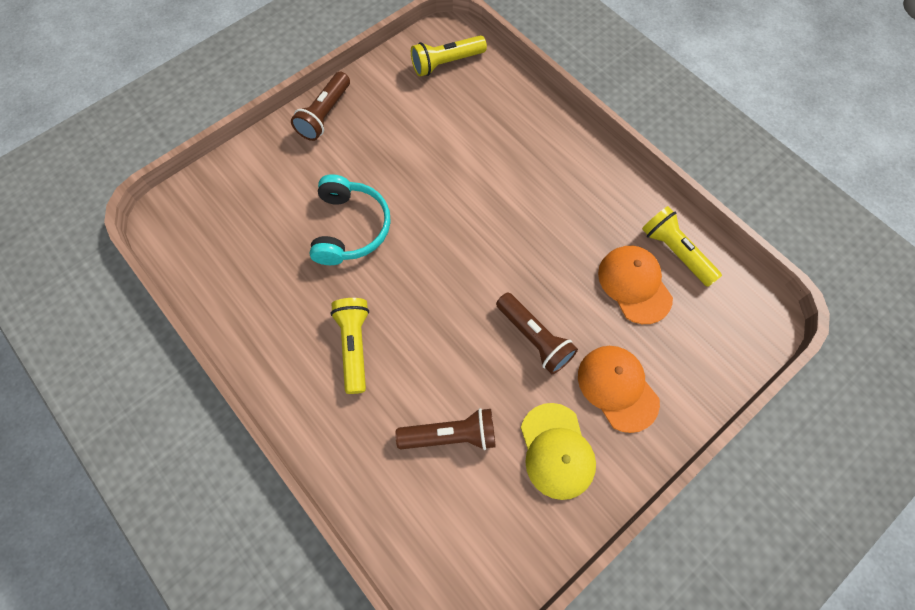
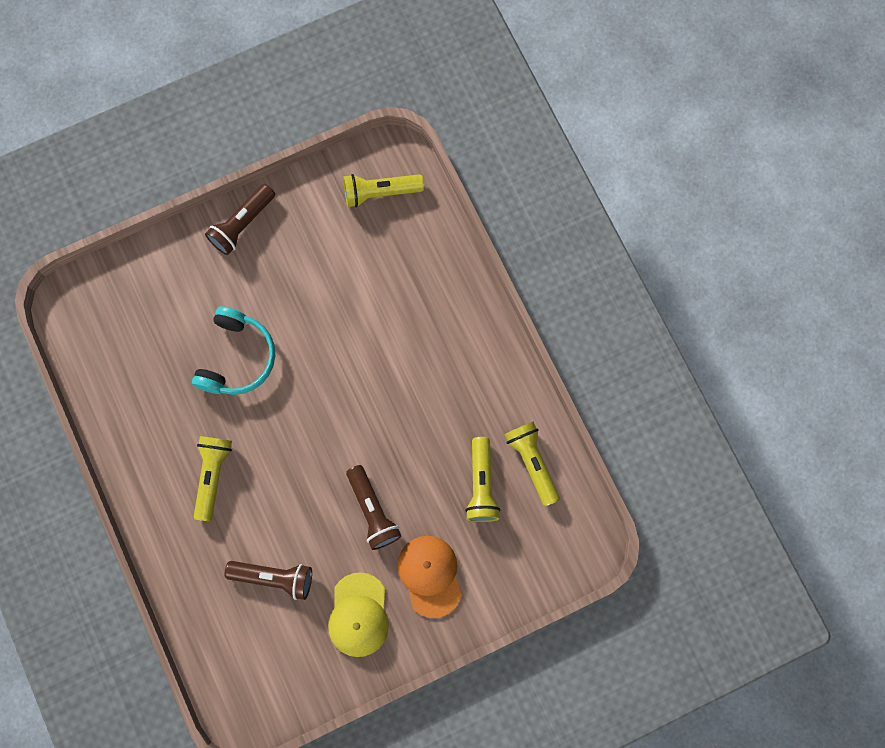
camera: 15 degrees right, 10 degrees up
orange cap [598,246,673,324] -> yellow flashlight [465,437,500,522]

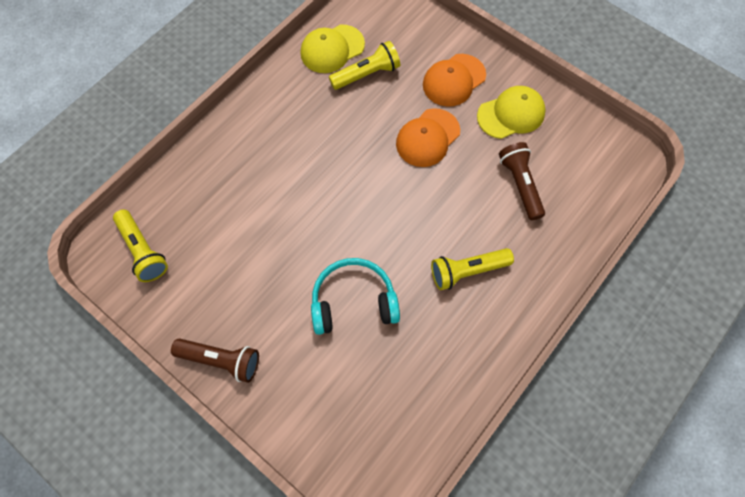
camera: 115 degrees left, 10 degrees down
brown flashlight [346,465,402,550] -> orange cap [396,108,460,167]
yellow flashlight [504,421,560,506] -> yellow cap [300,24,365,73]

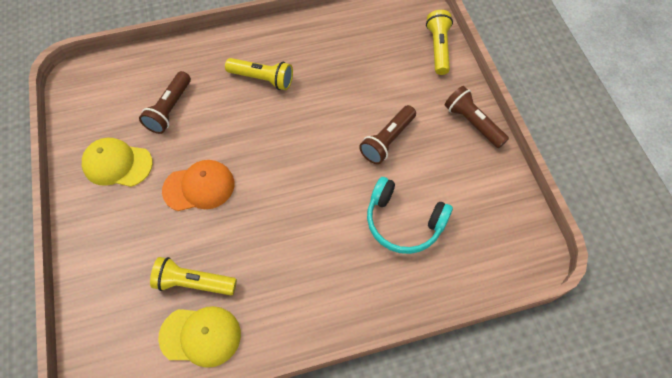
camera: 145 degrees left, 5 degrees down
yellow flashlight [113,209,168,282] -> yellow flashlight moved to [426,10,453,75]
turquoise headphones [311,258,400,335] -> turquoise headphones moved to [367,177,453,254]
orange cap [423,54,486,107] -> none
none -> brown flashlight [359,105,416,164]

